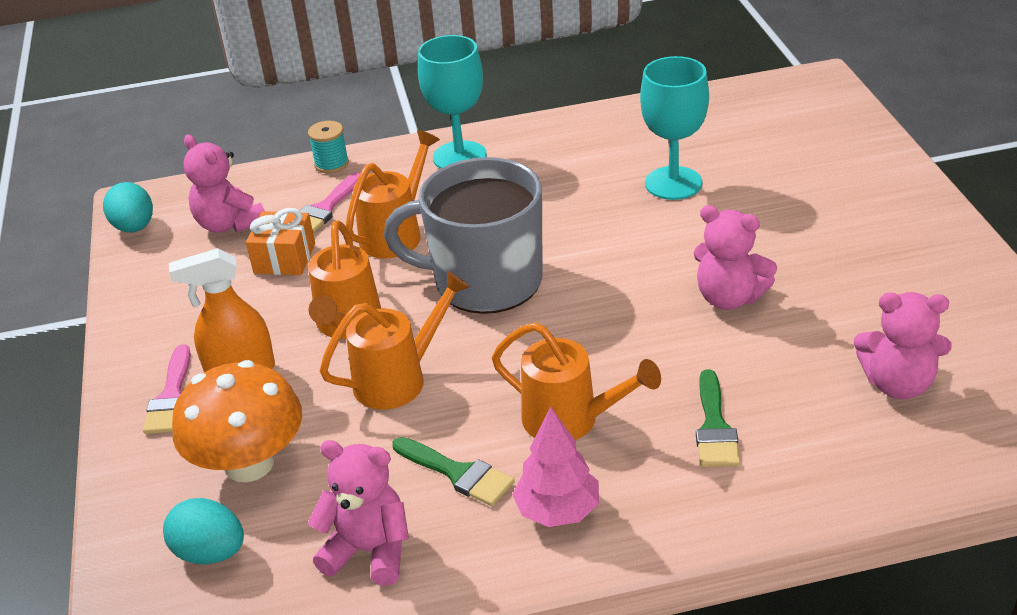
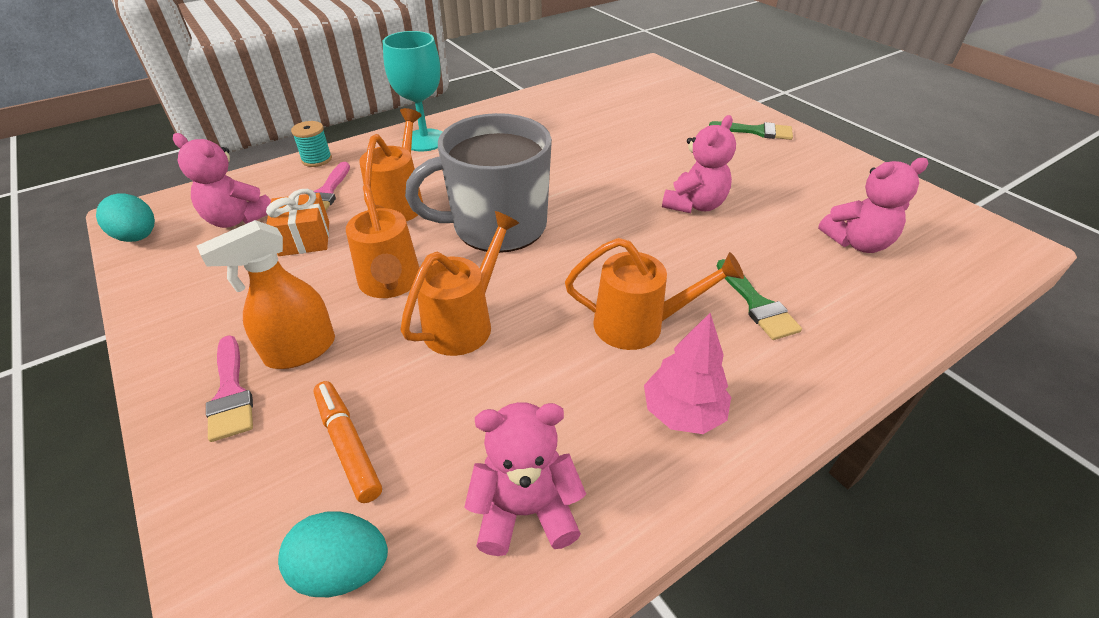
camera: 25 degrees left, 5 degrees up
orange mushroom [172,360,302,482] -> orange marker [314,381,382,503]
green brush [392,437,515,506] -> green brush moved to [709,121,793,140]
turquoise goblet [640,56,709,200] -> none
pink teddy bear [694,205,777,310] -> pink teddy bear turned 60 degrees counterclockwise [662,115,736,213]

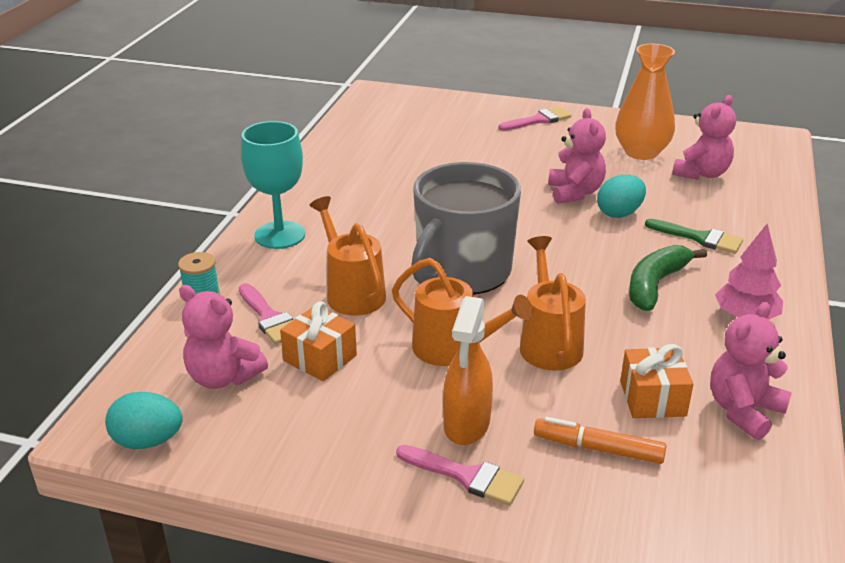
camera: 40 degrees left, 10 degrees down
pink teddy bear [173,133,271,228] -> pink teddy bear turned 45 degrees clockwise [179,285,268,389]
turquoise egg [278,511,388,597] -> turquoise egg moved to [597,175,646,218]
orange watering can [565,238,744,350] -> green banana [629,245,707,311]
green brush [709,121,793,140] -> pink brush [498,107,571,131]
none -> orange vase [615,44,675,160]
none -> orange gift [620,344,693,418]

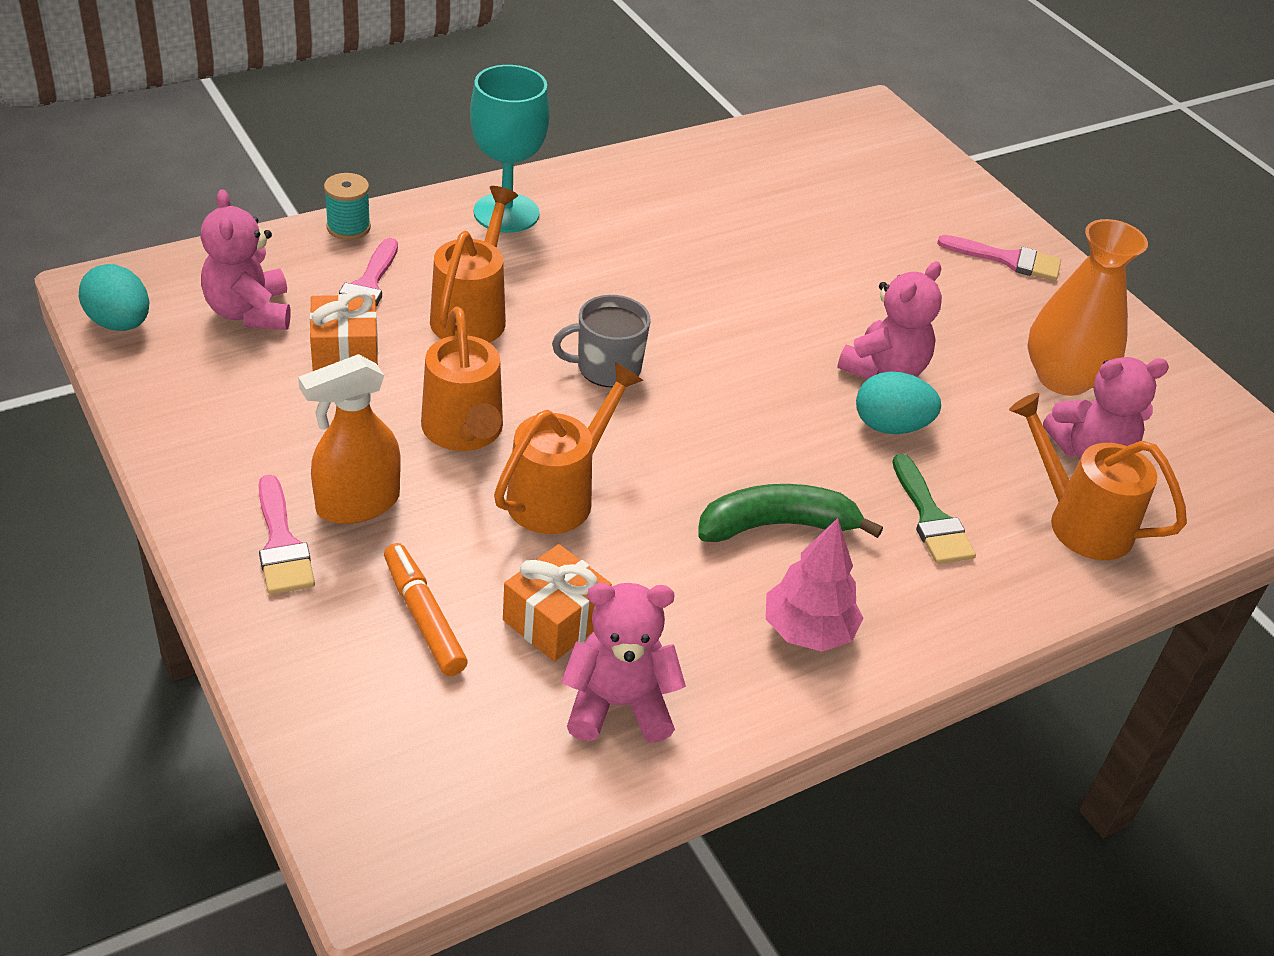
camera: 40 degrees right, 10 degrees up
grey mug [411,162,521,295] -> grey mug [552,295,651,387], size x0.50
none -> orange watering can [1009,393,1187,560]

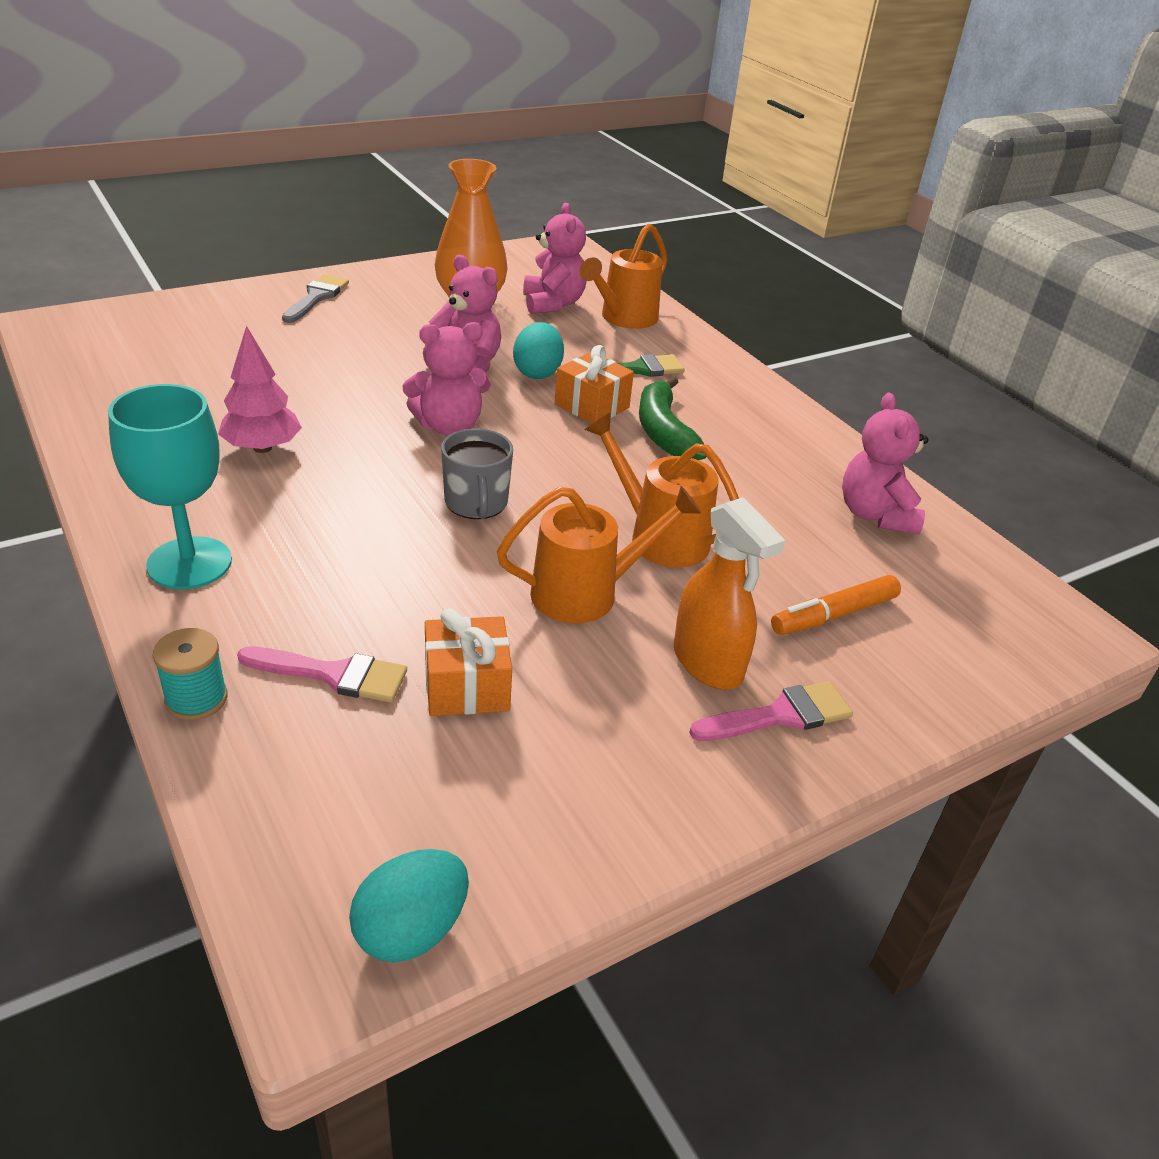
camera: 90 degrees left, 5 degrees down
pink teddy bear [200,189,291,330] -> pink teddy bear moved to [402,322,491,436]
orange watering can [430,186,518,343] -> none
orange gift [503,544,612,661] -> orange gift moved to [555,345,634,424]
pink tree [766,518,863,651] -> pink tree moved to [218,326,302,453]
pink brush [937,235,1061,281] -> grey brush [282,274,349,323]

